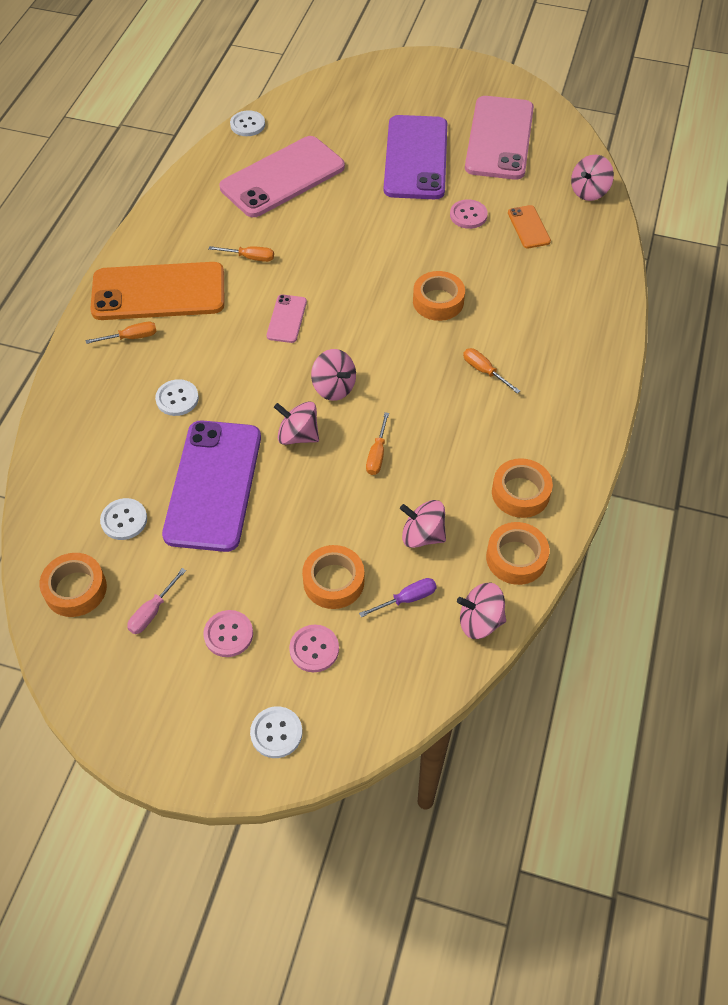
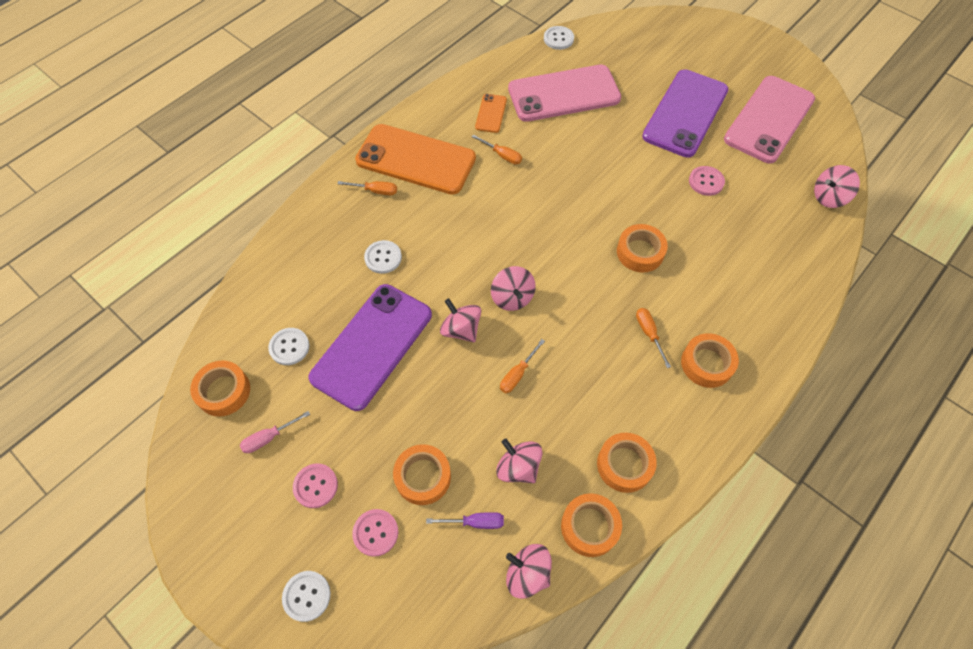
camera: 25 degrees right, 5 degrees up
pink phone [267,295,307,343] -> none
orange phone [508,205,551,248] -> orange phone moved to [475,94,507,133]
none -> orange tape [681,333,739,388]

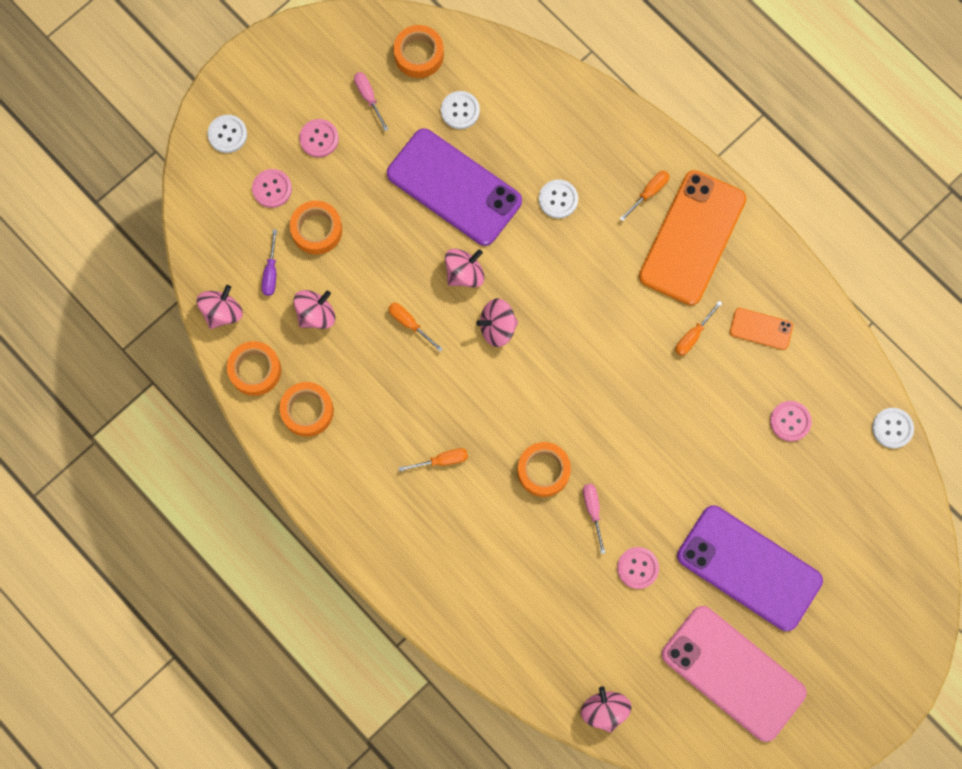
camera: 95 degrees right, 15 degrees up
orange screwdriver [337,181,397,195] -> orange screwdriver turned 150 degrees counterclockwise [620,171,670,221]
pink phone [508,64,621,122] -> pink button [770,401,812,442]
orange tape [681,333,739,388] -> none
none -> pink screwdriver [583,484,605,554]

